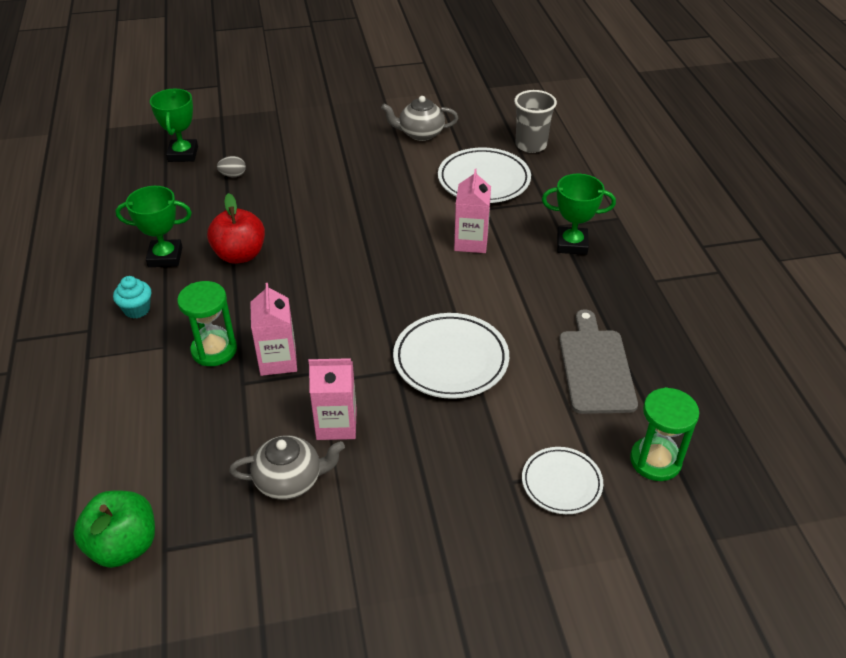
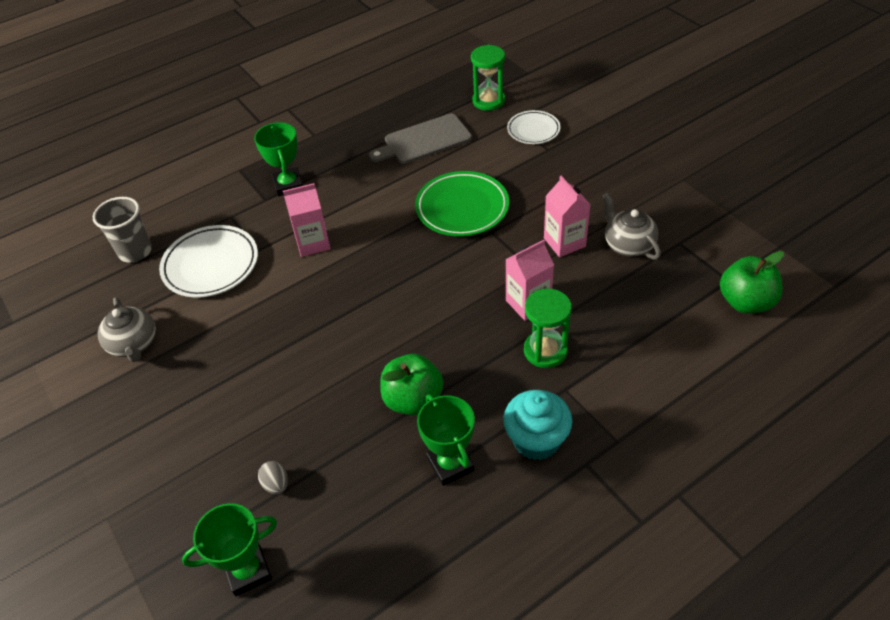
camera: 110 degrees left, 5 degrees up
turquoise cupcake [113,276,151,319] -> turquoise cupcake [503,390,572,460], size x1.65
red apple [207,193,265,264] -> green apple [380,354,444,416]
white plate [393,313,509,399] -> green plate [415,171,509,237]

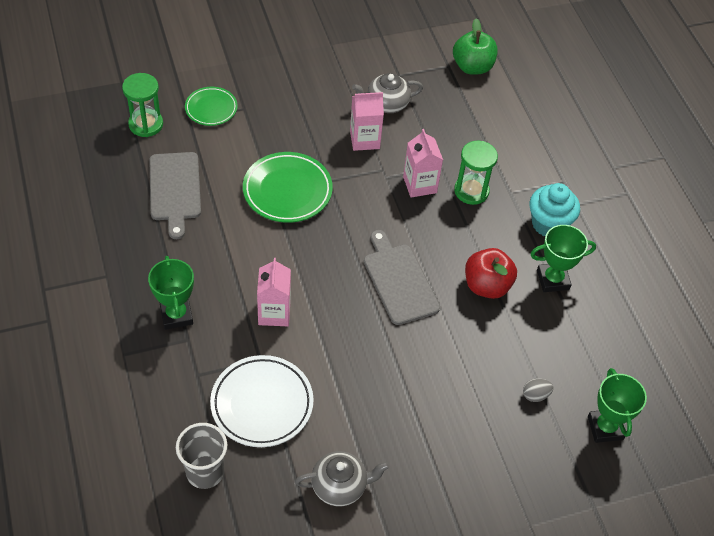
camera: 80 degrees left, 5 degrees up
green trophy [254,122,303,196] -> green trophy turned 75 degrees clockwise [148,256,194,330]
green apple [380,354,444,416] -> red apple [465,248,517,299]
white plate [507,110,561,144] -> green plate [185,87,238,126]
none -> grey cutting board [364,230,440,325]

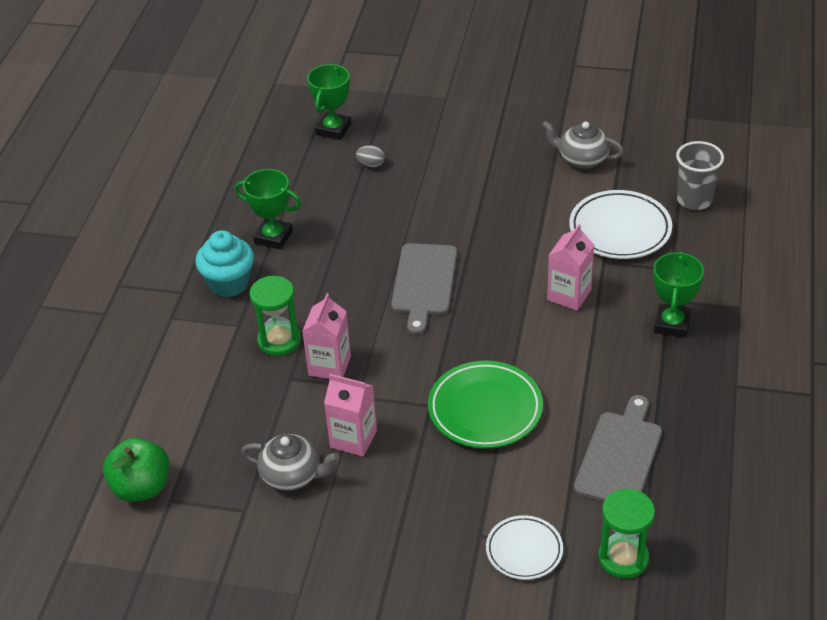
camera: 145 degrees left, 10 degrees down
green plate [185,87,238,126] -> white plate [486,515,563,580]
red apple [465,248,517,299] -> none

